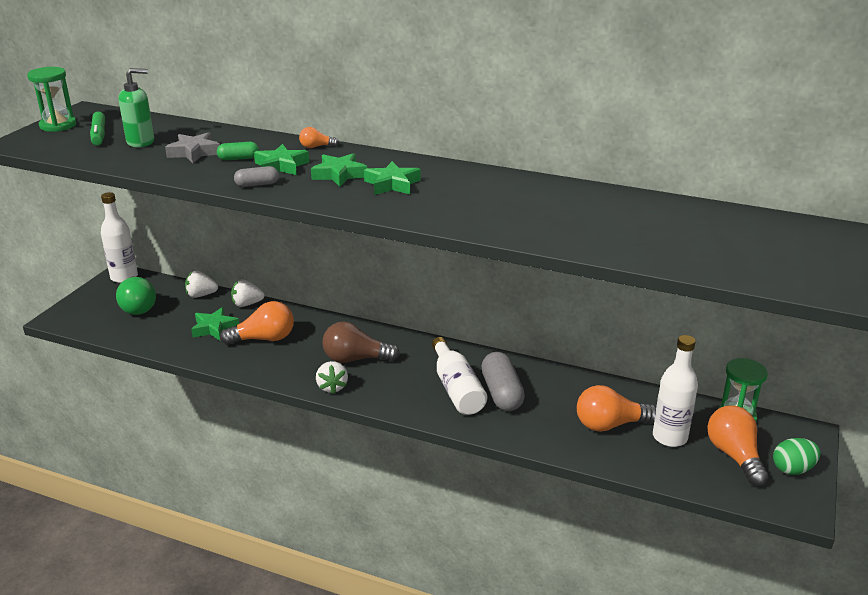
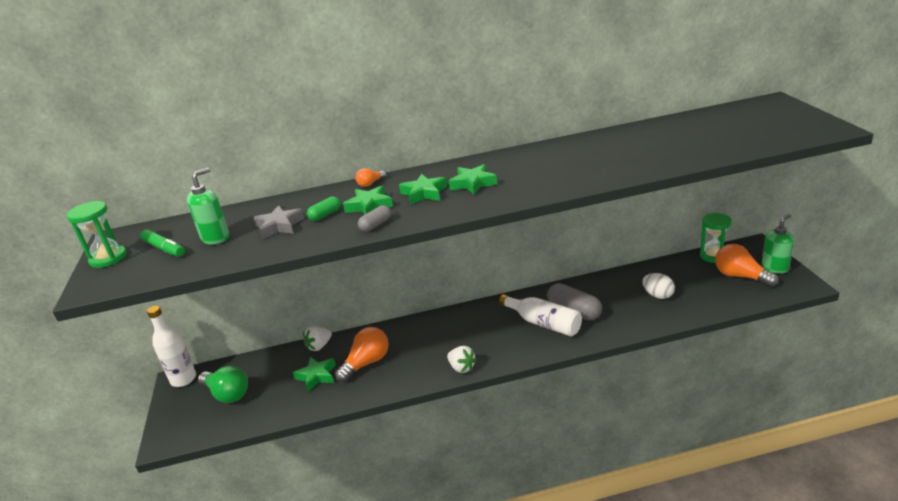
camera: 30 degrees left, 0 degrees up
white strawberry [185,271,218,298] -> none
brown light bulb [322,322,400,363] -> none
orange light bulb [577,385,656,432] -> white egg [642,273,675,299]
white bottle [653,335,698,447] -> none
green egg [773,438,820,475] -> green soap dispenser [762,214,794,274]

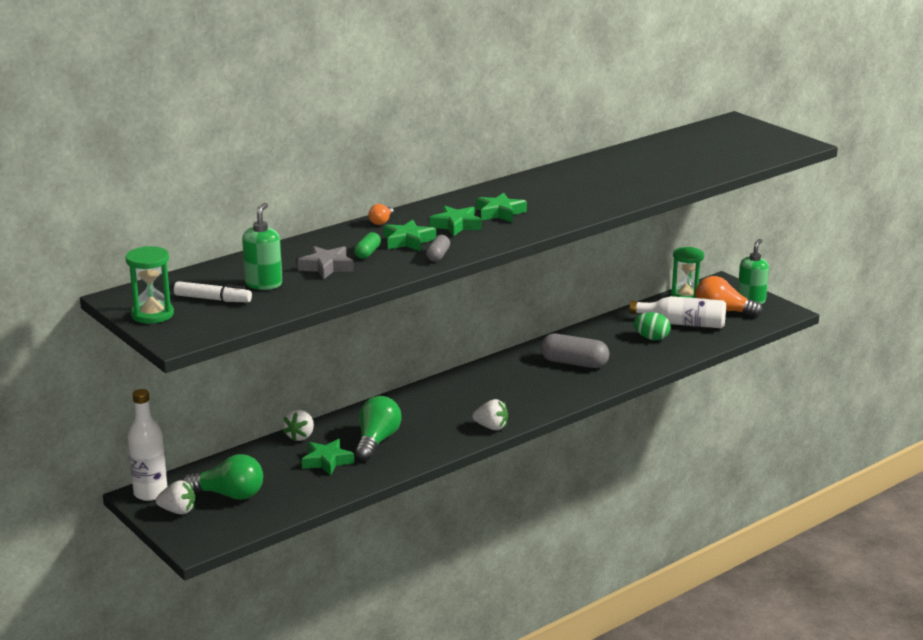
camera: 30 degrees left, 5 degrees down
green marker [140,230,185,257] -> white marker [174,281,252,302]
orange light bulb [335,327,389,382] -> green light bulb [355,396,401,460]
white bottle [499,294,582,336] -> white bottle moved to [629,296,726,328]
white egg [642,273,675,299] -> green egg [634,312,671,340]
none -> white strawberry [156,480,195,515]

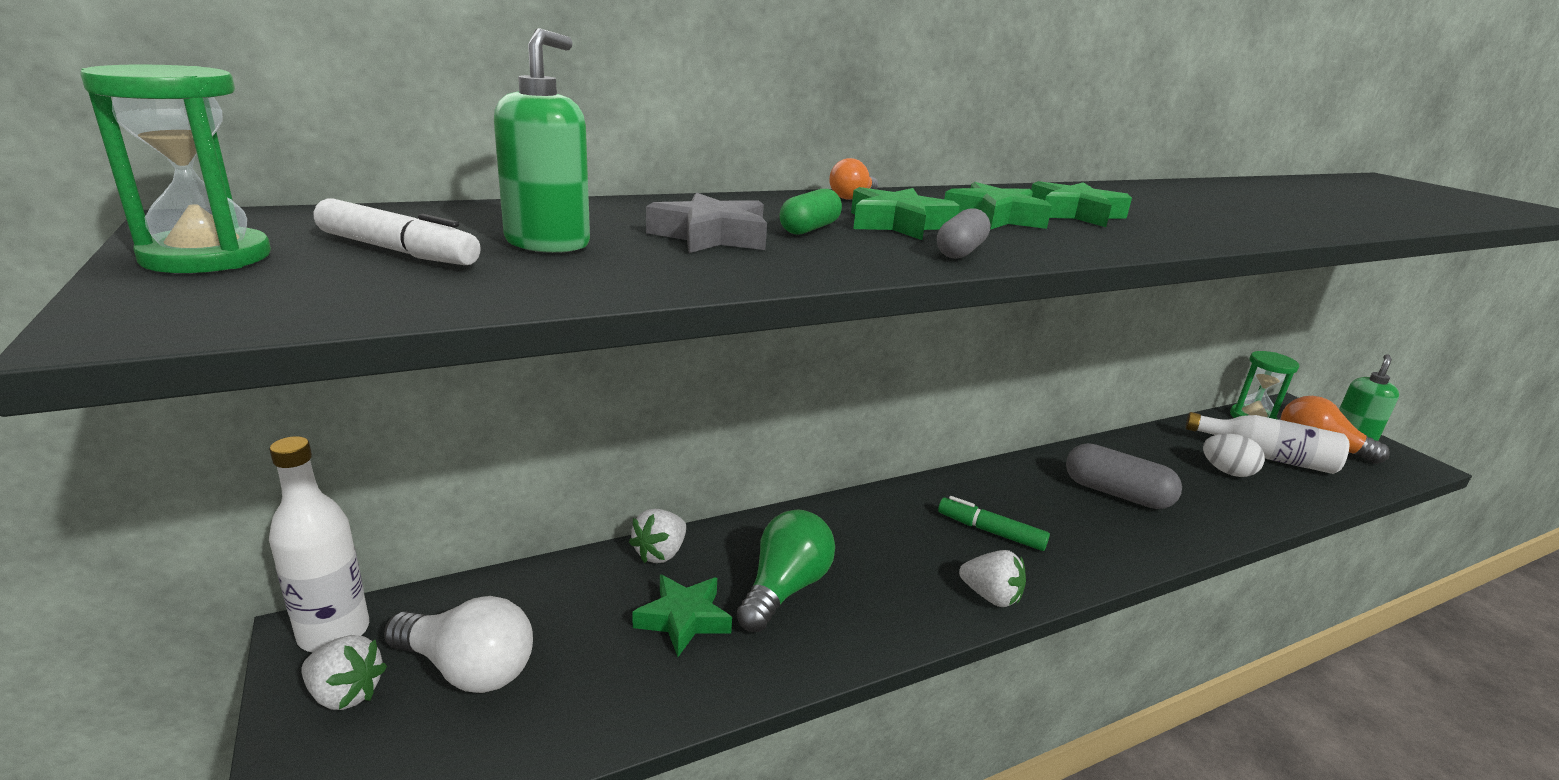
camera: 10 degrees right, 0 degrees up
green light bulb [182,454,263,500] -> white light bulb [384,596,533,693]
green egg [634,312,671,340] -> white egg [1203,434,1265,477]
none -> green marker [938,496,1050,551]

